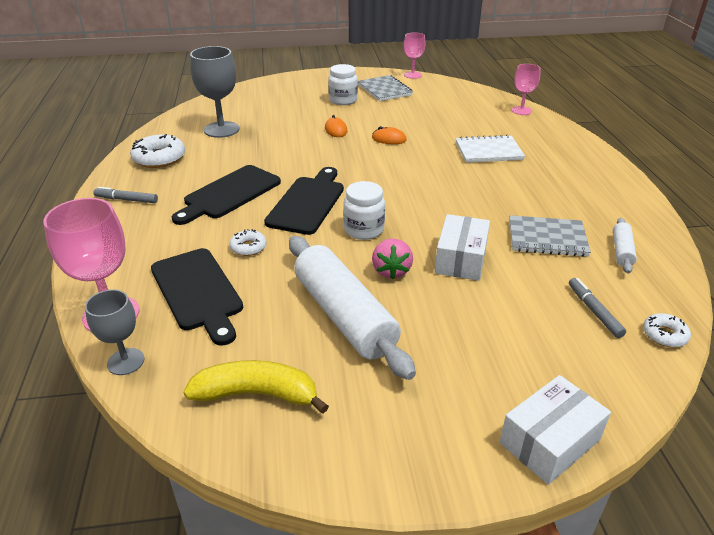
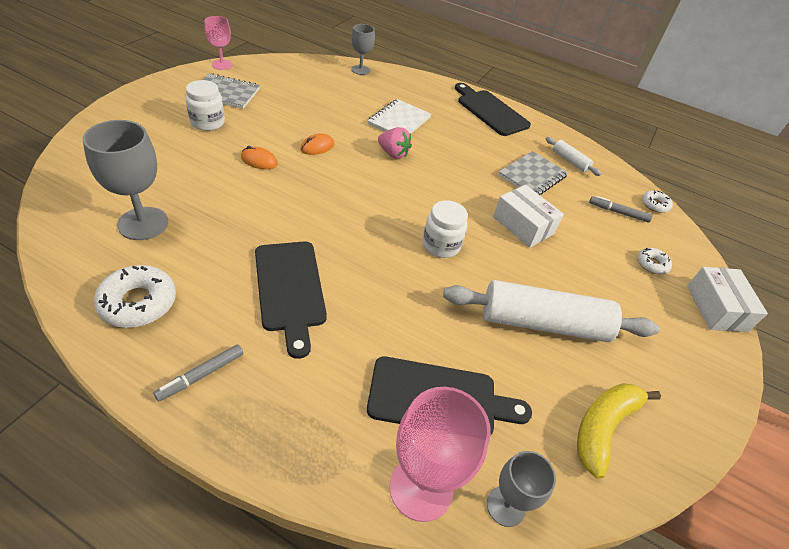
camera: 60 degrees left, 10 degrees up
white donut [229,229,267,256] -> white donut moved to [638,248,672,275]
black cutting board [264,167,344,235] -> black cutting board moved to [455,83,531,136]
pink strawberry [372,238,413,279] -> pink strawberry moved to [378,127,412,159]
pink goblet [511,64,541,115] -> grey goblet [351,24,375,75]

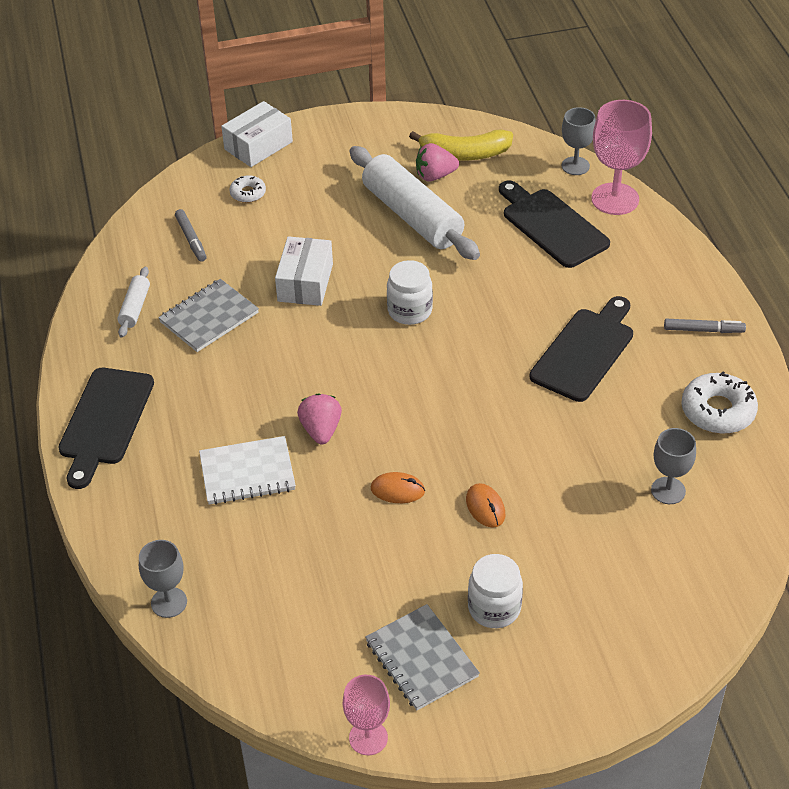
camera: 125 degrees left, 0 degrees up
grey goblet [83,120,168,240] -> grey goblet [651,428,696,504], size x0.61
grey notebook [498,151,568,195] -> grey notebook turned 45 degrees counterclockwise [158,279,259,352]
white donut [642,190,673,213] -> none
none -> pink strawberry [416,143,459,181]

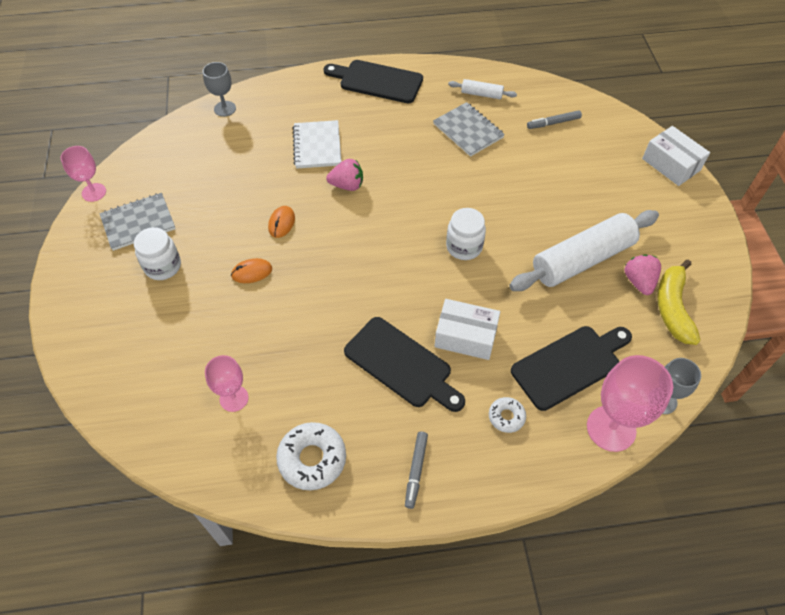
camera: 95 degrees right, 10 degrees up
white donut [230,175,266,203] -> white donut moved to [489,397,526,433]
white box [275,236,333,306] -> white box moved to [434,299,500,360]
grey goblet [651,428,696,504] -> pink goblet [205,355,249,412]

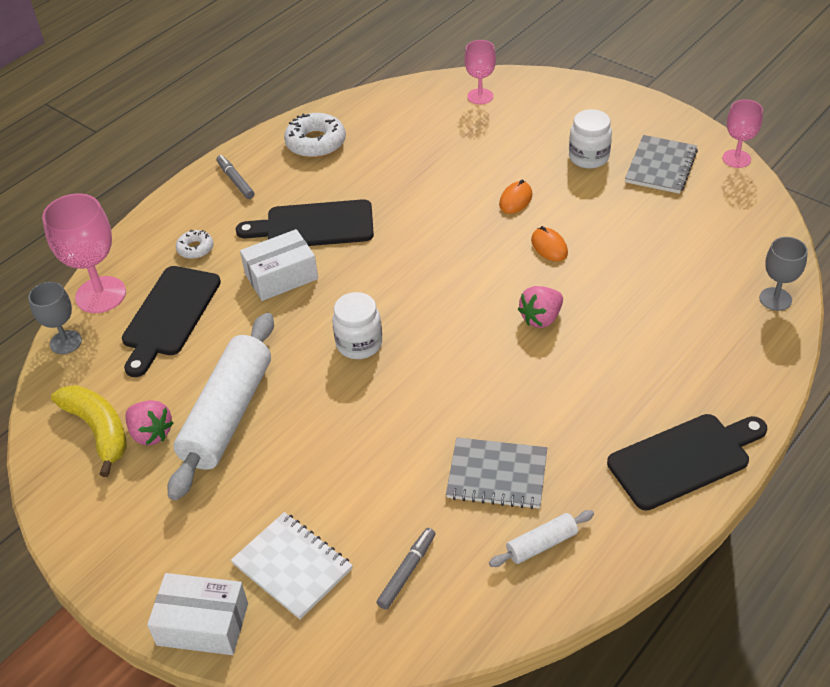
camera: 140 degrees right, 10 degrees down
pink goblet [205,355,249,412] -> pink goblet moved to [464,40,496,105]
white notebook [293,120,341,169] -> white notebook moved to [231,512,353,619]

